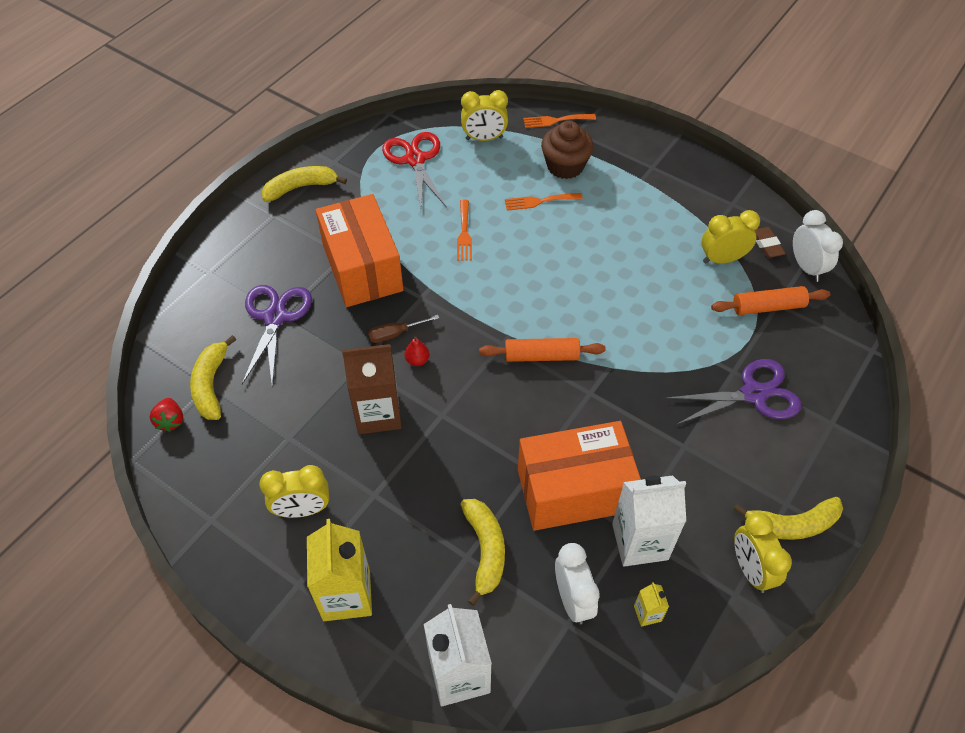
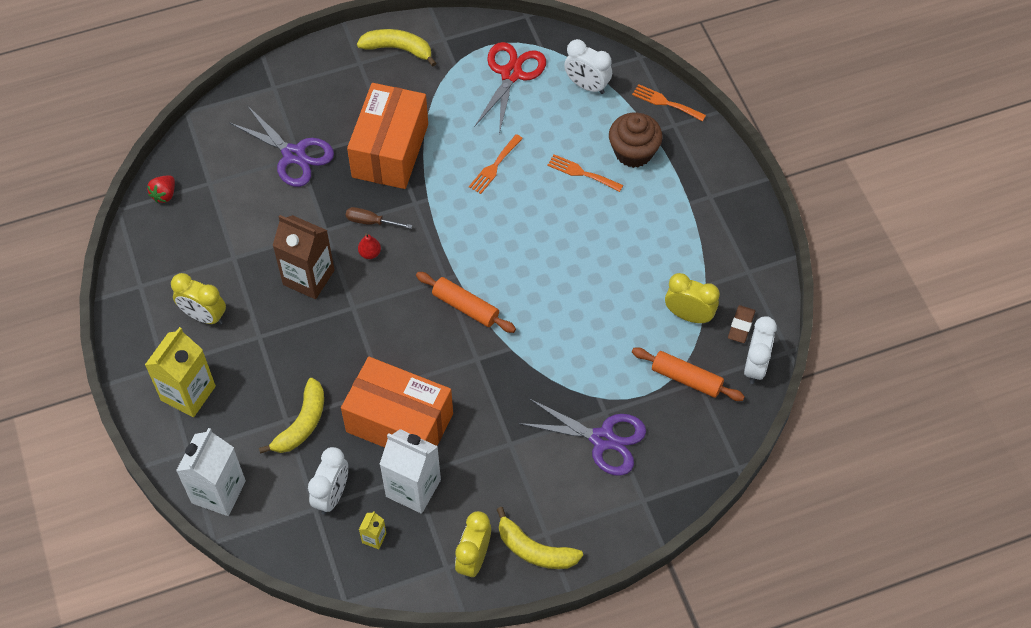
camera: 35 degrees right, 5 degrees up
yellow banana [190,335,236,420] -> none
purple scissors [242,285,312,386] -> purple scissors turned 90 degrees clockwise [229,105,334,187]
yellow clock [461,90,508,141] -> white clock [564,39,612,94]

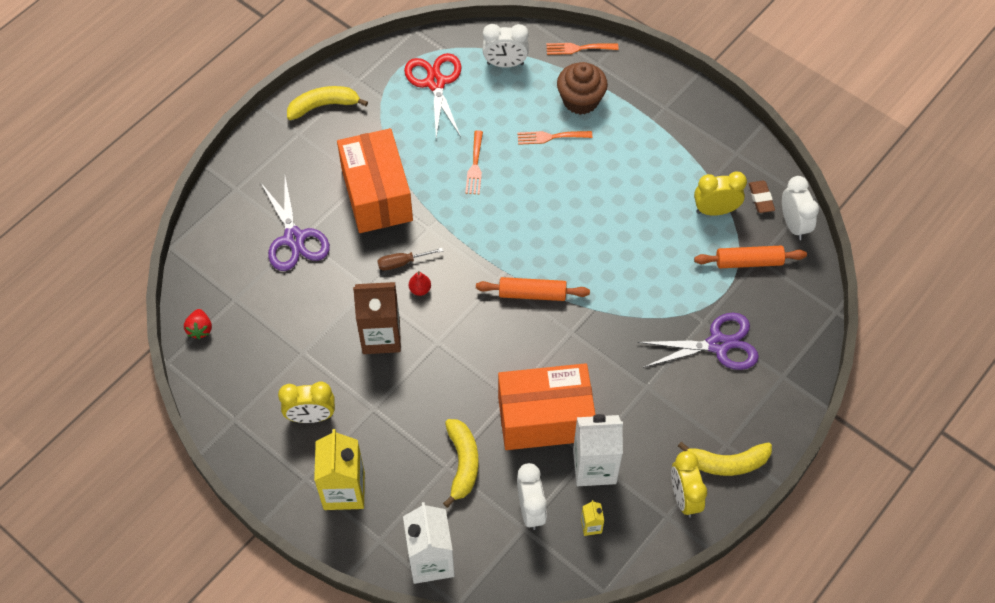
camera: 30 degrees left, 0 degrees up
purple scissors [229,105,334,187] -> purple scissors turned 60 degrees clockwise [260,177,330,271]

